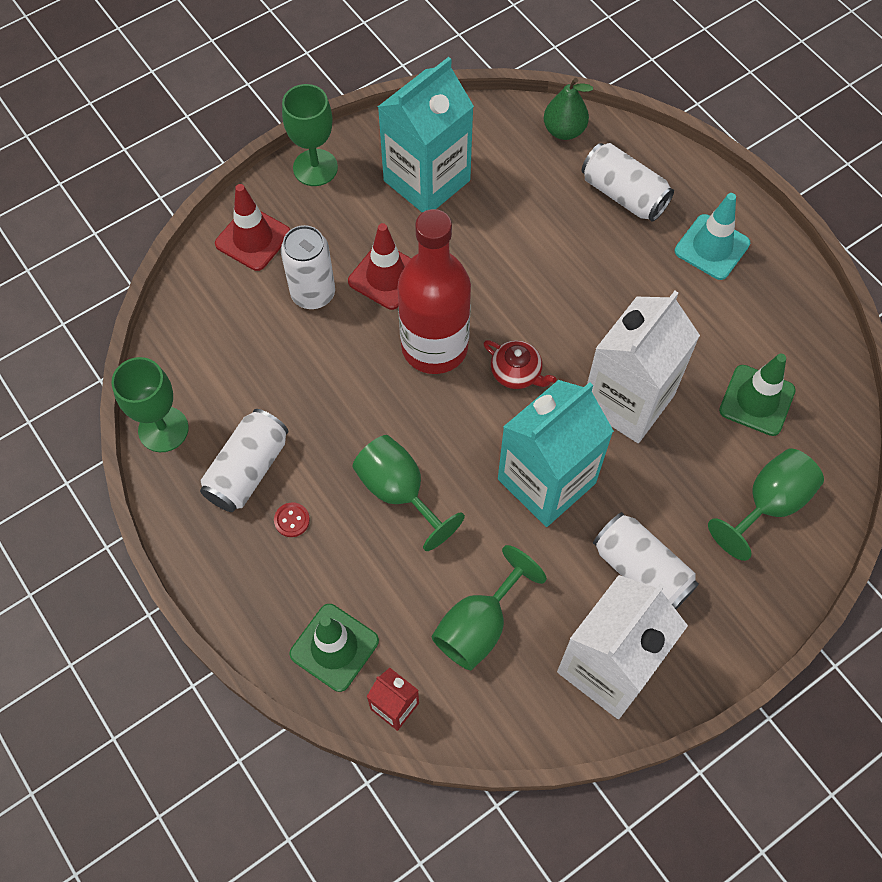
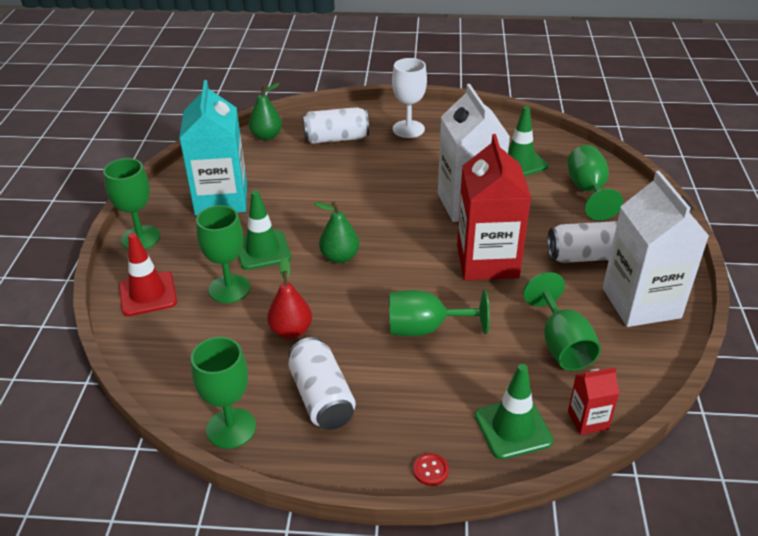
camera: 50 degrees left, 25 degrees down
red button [274,502,310,537] -> red button moved to [413,453,449,486]
white can [281,225,335,309] -> green goblet [196,205,250,303]
red traffic cone [348,223,412,310] -> green traffic cone [238,190,291,270]
red bottle [397,209,471,374] -> green pear [314,201,359,263]
red teapot [483,340,557,389] -> none
turquoise carton [498,380,614,527] -> red carton [457,134,531,280]
turquoise traffic cone [675,193,750,280] -> white goblet [392,58,427,138]
none -> red pear [267,257,312,339]

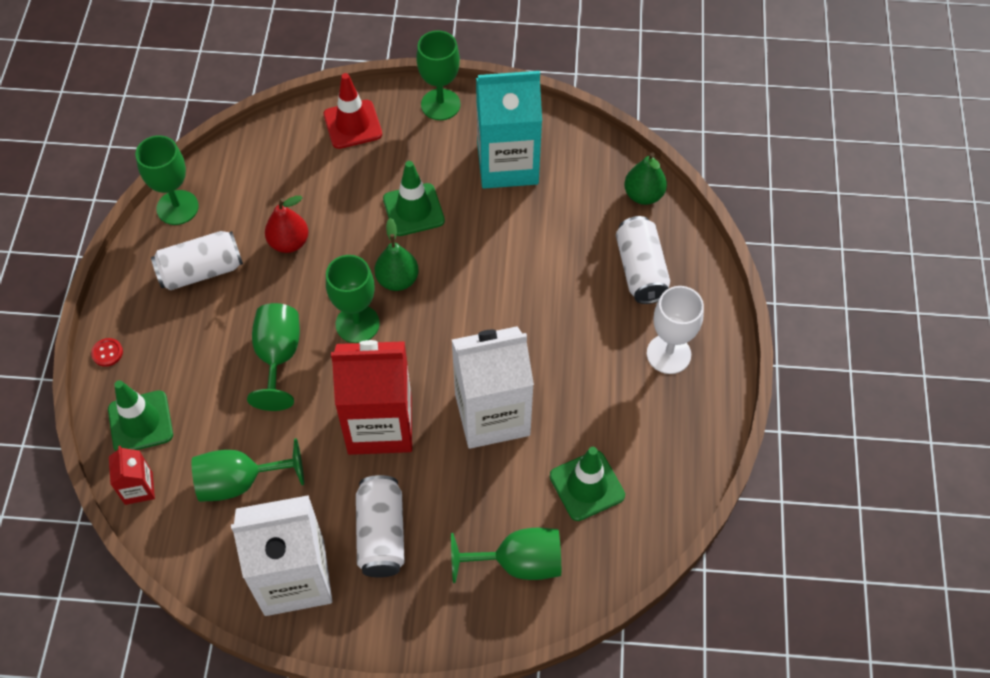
camera: 90 degrees right, 20 degrees up
green goblet [196,205,250,303] -> green goblet moved to [326,255,380,343]

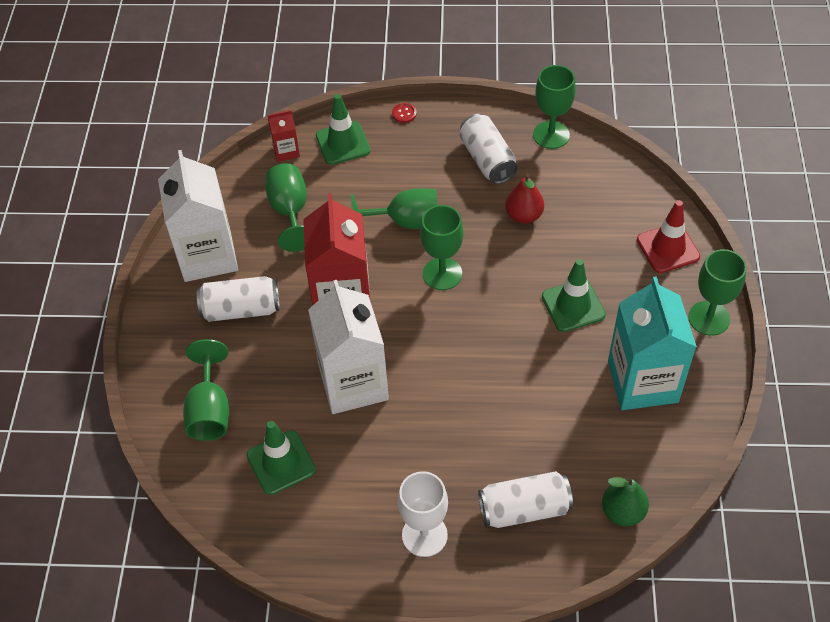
camera: 90 degrees right, 5 degrees down
green pear [374,218,419,291] -> none

